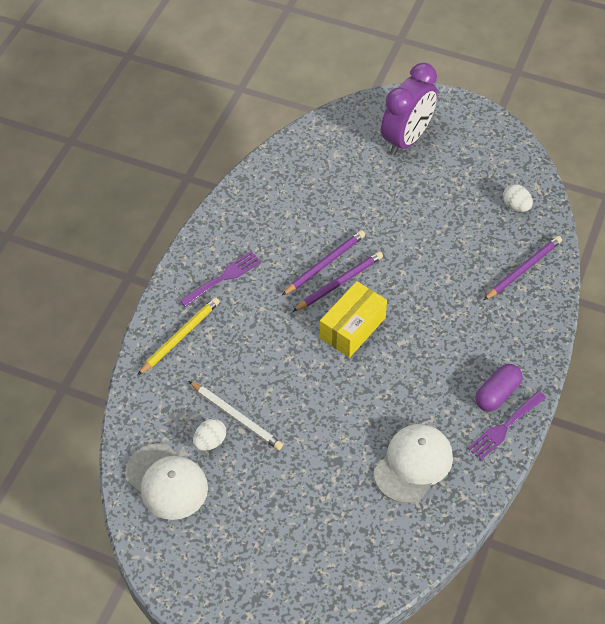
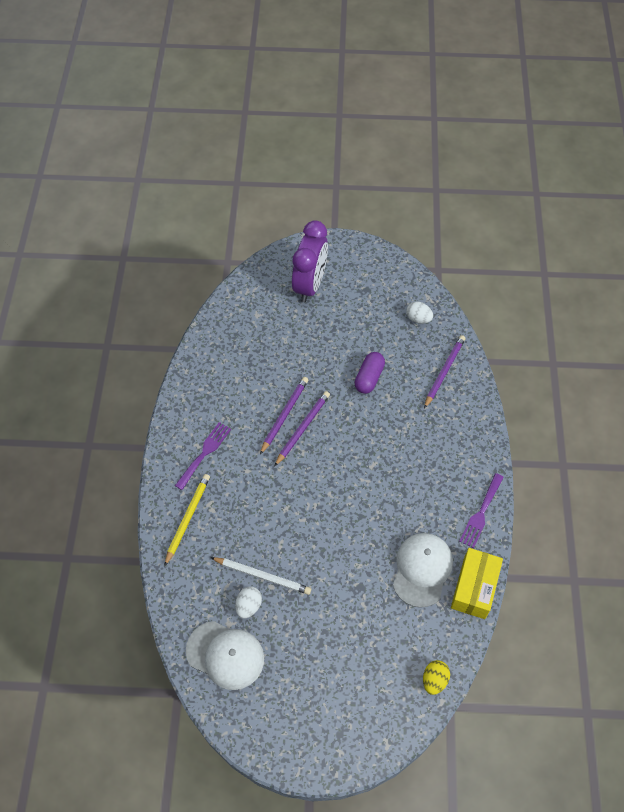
camera: 20 degrees left, 5 degrees up
yellow box [320,281,387,357] -> yellow box moved to [451,548,503,619]
purple capsule [475,364,523,411] -> purple capsule moved to [355,352,385,394]
none -> yellow egg [423,660,450,695]

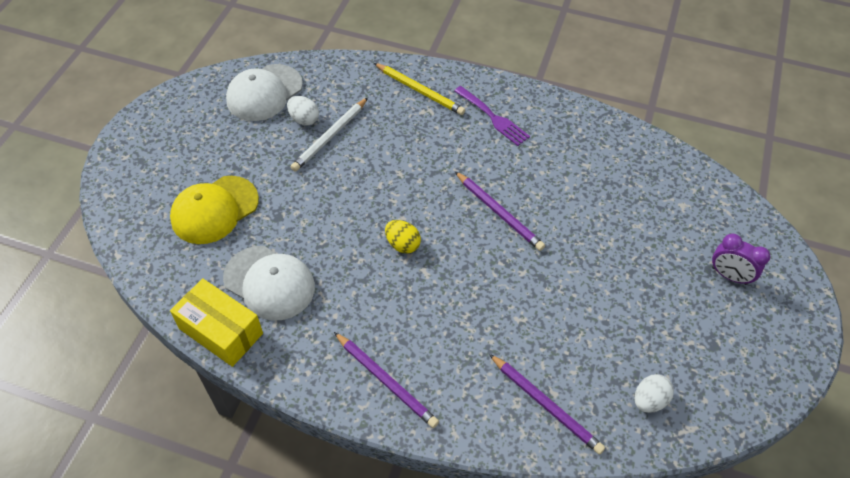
camera: 105 degrees right, 5 degrees down
purple pencil [260,377,308,454] -> purple pencil moved to [334,332,439,428]
purple clock [292,220,328,303] -> purple clock [712,233,770,285], size x0.54
purple capsule [355,352,385,394] -> none
yellow egg [423,660,450,695] -> yellow egg moved to [385,220,421,254]
purple fork [459,473,504,548] -> none
none -> yellow cap [170,176,259,244]

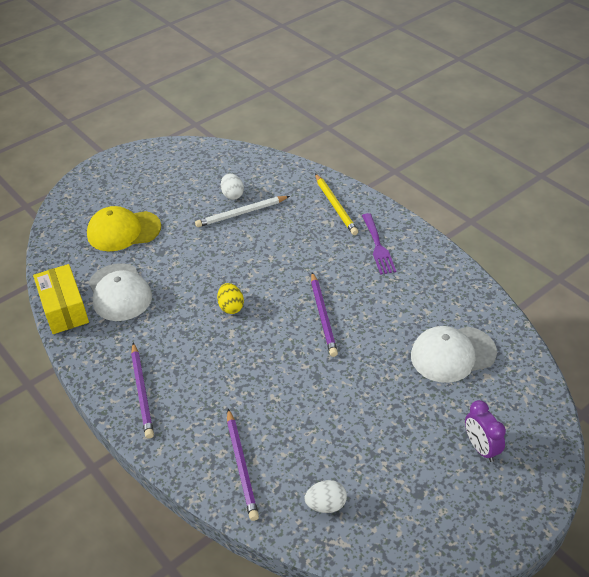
camera: 35 degrees right, 10 degrees down
white cap [226,64,303,121] -> white cap moved to [411,326,497,383]

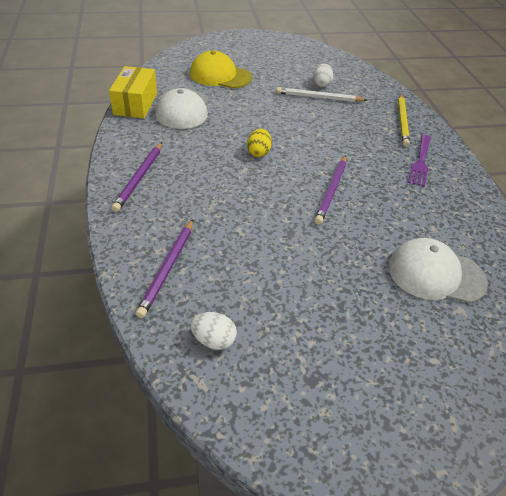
camera: 25 degrees right, 0 degrees up
purple clock [465,400,506,462] -> none

